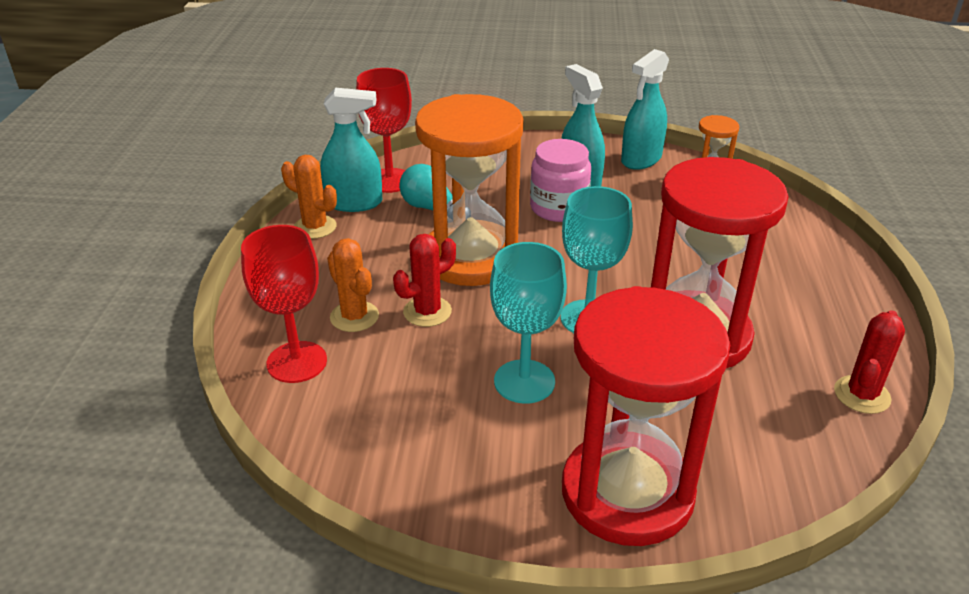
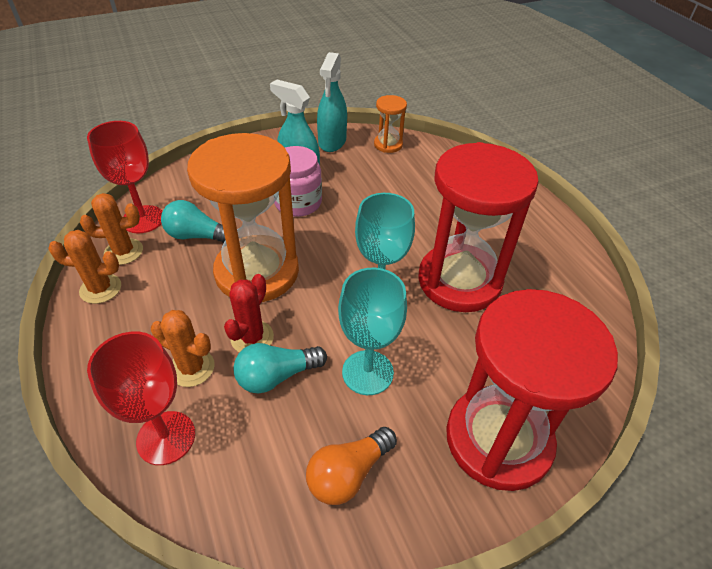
camera: 30 degrees left, 10 degrees up
turquoise spray bottle [320,88,382,212] -> orange cactus [80,193,143,265]
red cactus [834,310,905,414] -> none
none -> turquoise light bulb [233,343,327,393]
none -> orange light bulb [306,427,397,505]

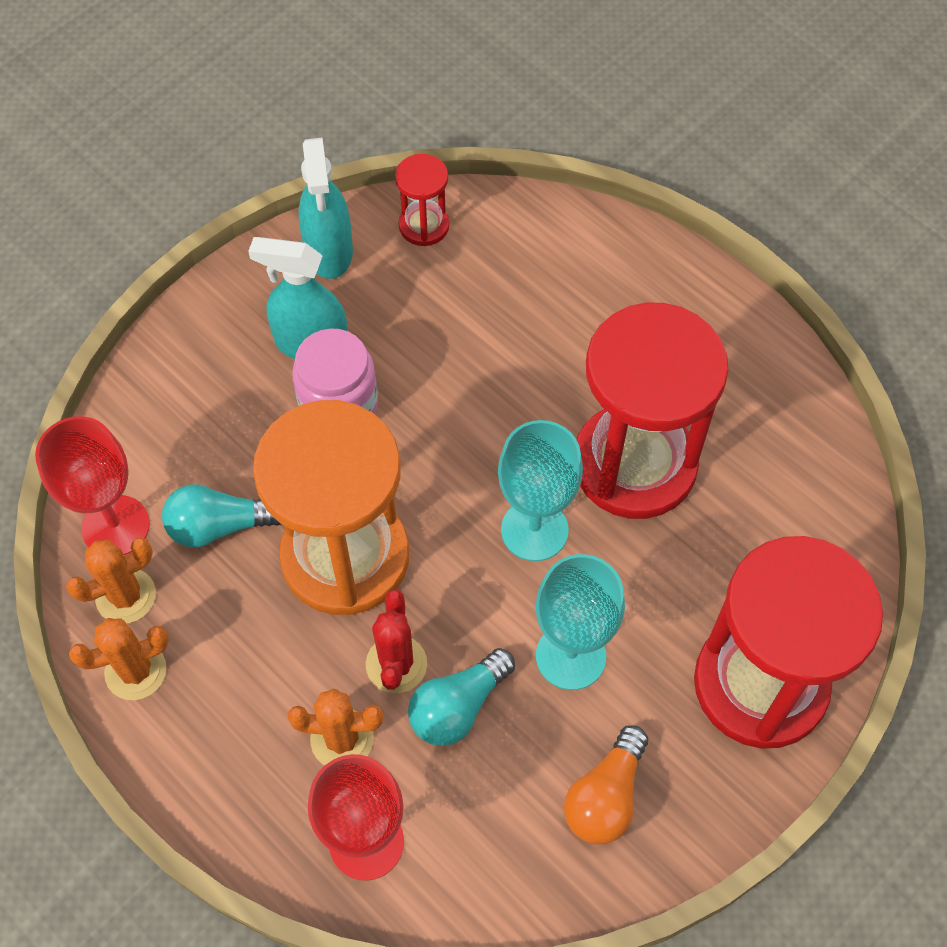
camera: 20 degrees left, 15 degrees up
orange hourglass [374,95,407,153] -> red hourglass [395,154,449,246]

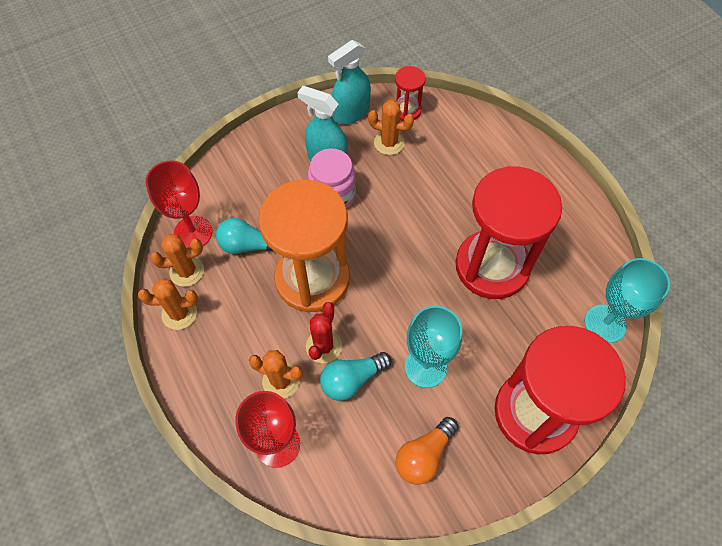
camera: 15 degrees right, 0 degrees up
turquoise spray bottle [299,137,353,279] -> turquoise spray bottle turned 45 degrees clockwise [328,40,371,125]
turquoise goblet [498,420,583,561] -> turquoise goblet moved to [585,258,670,343]
none -> orange cactus [368,100,414,155]

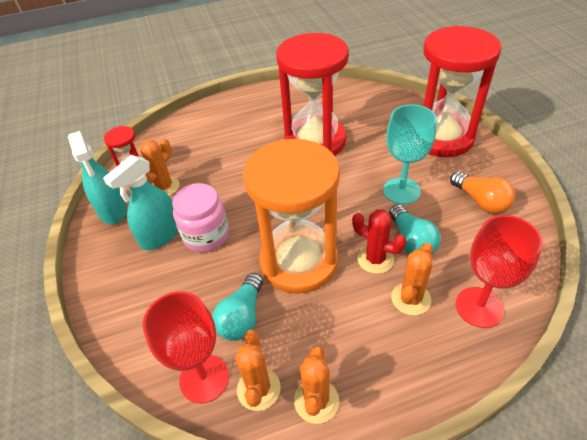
camera: 75 degrees left, 15 degrees down
turquoise goblet [585,258,670,343] -> none

